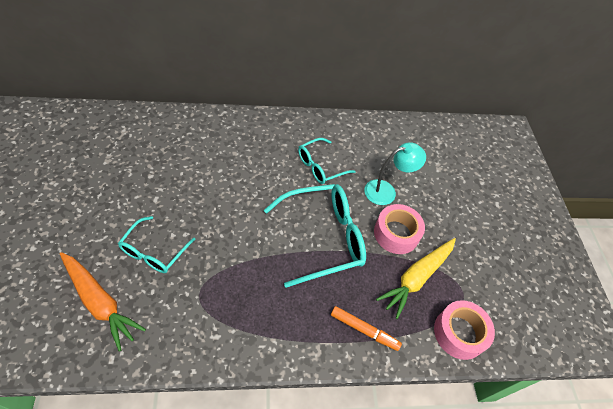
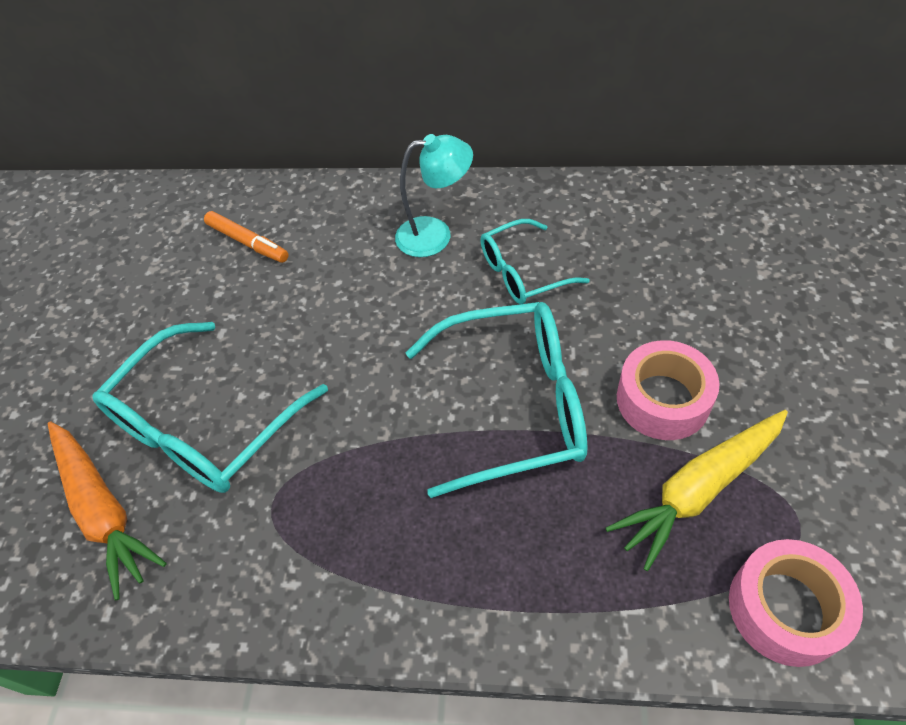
camera: 20 degrees right, 0 degrees up
turquoise glasses [118,216,195,273] -> turquoise glasses [92,322,328,493], size x1.70
orange marker [331,306,402,351] -> orange marker moved to [204,211,289,263]
turquoise lamp [364,142,426,205] -> turquoise lamp moved to [395,134,473,257]

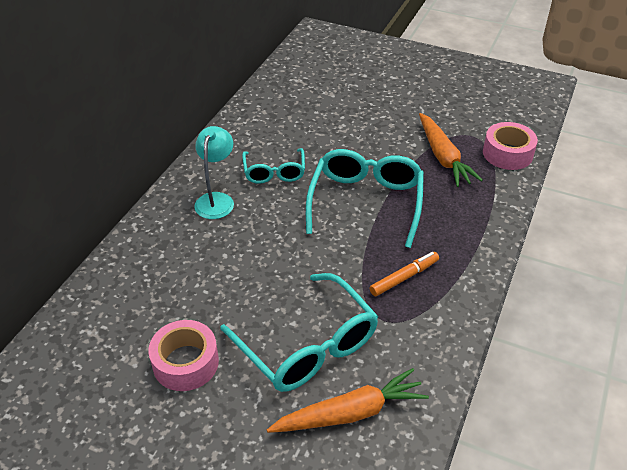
camera: 75 degrees left, 10 degrees down
orange marker [204,211,289,263] -> orange marker moved to [370,252,439,296]
yellow carrot [606,410,788,571] -> orange carrot [419,113,483,187]
pink tape [617,340,720,440] -> pink tape moved to [148,320,219,391]

